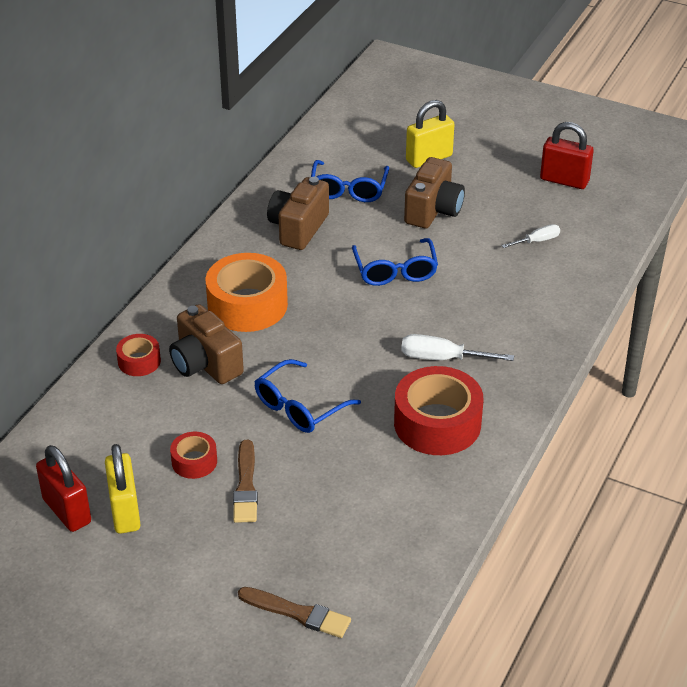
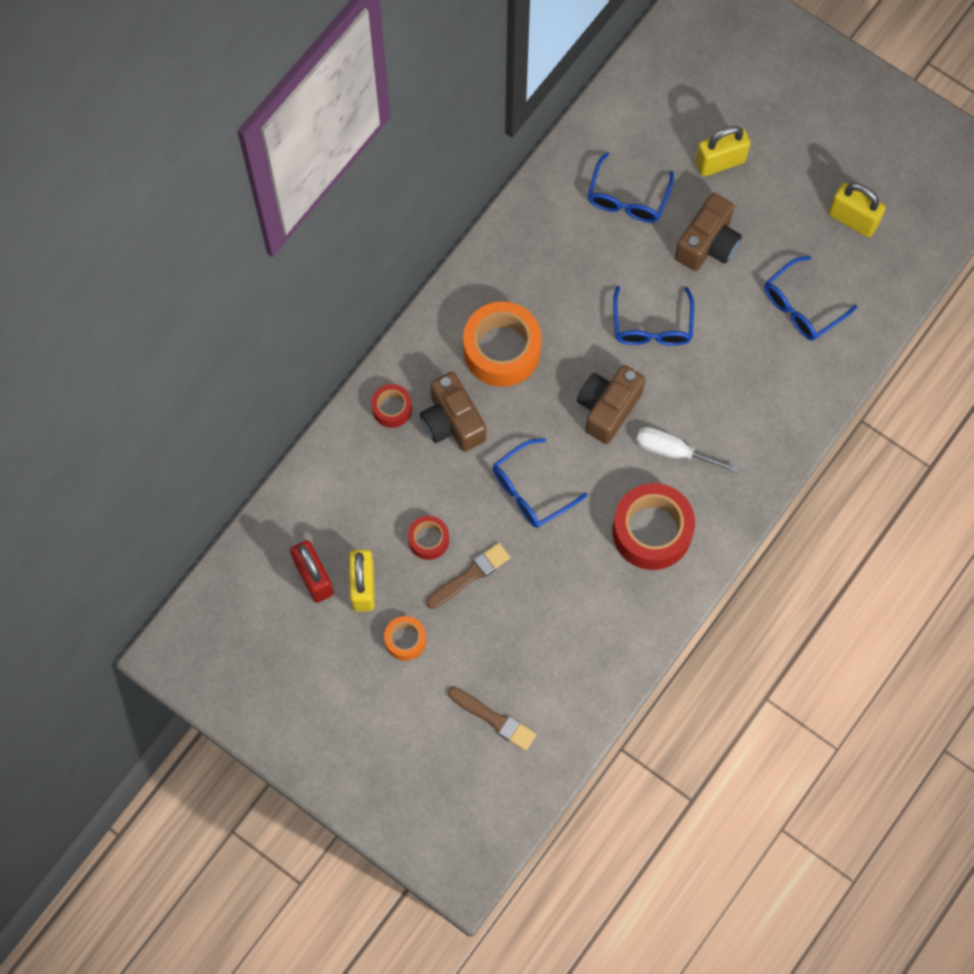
camera: 10 degrees right, 30 degrees up
brown brush [233,440,258,523] -> brown brush turned 135 degrees counterclockwise [426,543,510,609]
brown camera [267,177,329,250] -> brown camera moved to [577,365,645,444]
white screwdriver [502,224,560,248] -> blue glasses [764,256,857,340]
red padlock [540,122,594,189] -> yellow padlock [829,183,886,238]
none -> orange tape [384,616,426,661]

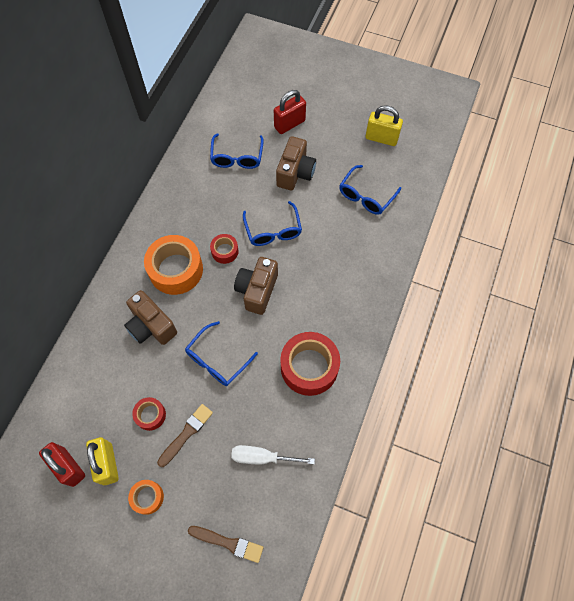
camera: 15 degrees left, 5 degrees down
red tape [371,384,412,428] -> red tape moved to [210,234,239,264]
white screwdriver [636,427,739,473] -> white screwdriver moved to [231,445,315,464]
yellow padlock [695,126,751,177] -> red padlock [274,90,306,134]

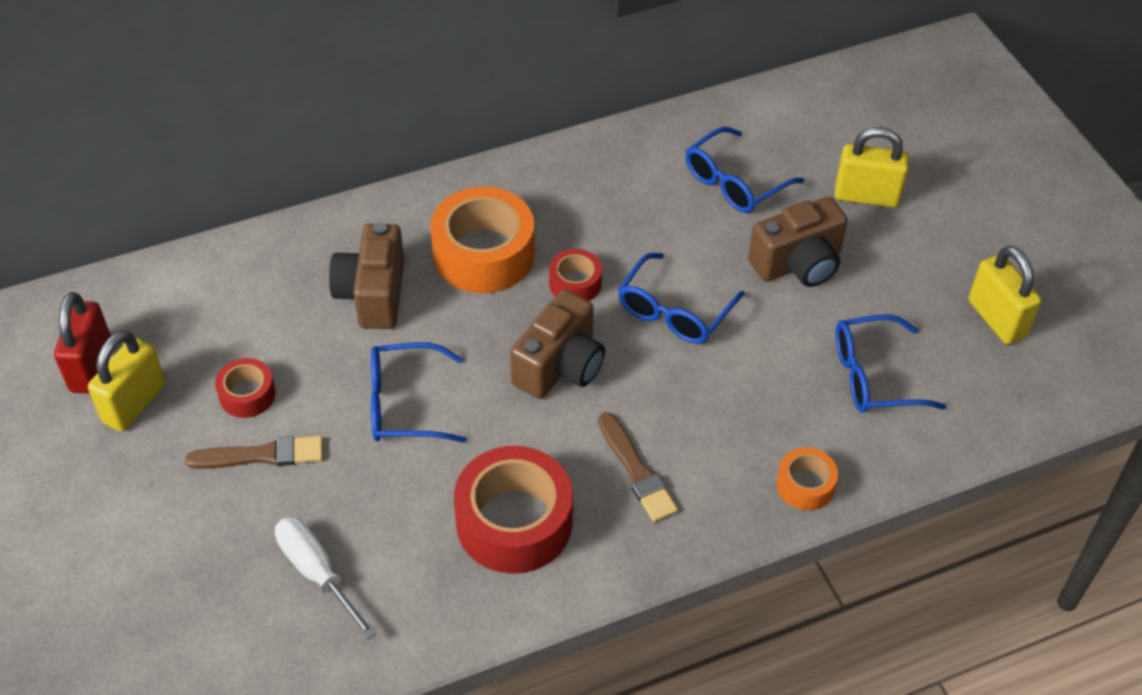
camera: 45 degrees right, 15 degrees down
orange tape [128,480,164,515] -> orange tape moved to [776,447,838,511]
brown brush [188,526,264,563] -> brown brush moved to [598,412,678,522]
brown camera [234,257,278,315] -> brown camera turned 150 degrees clockwise [510,290,605,399]
red padlock [274,90,306,134] -> yellow padlock [834,127,909,207]

